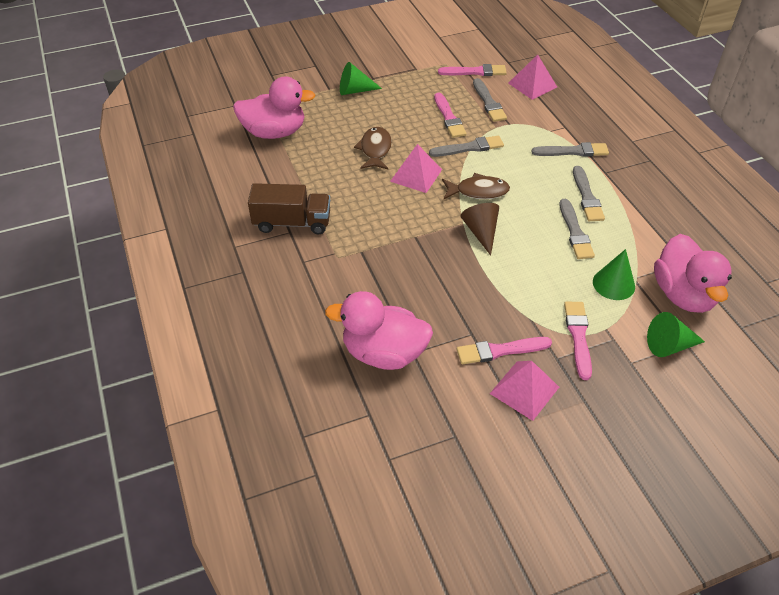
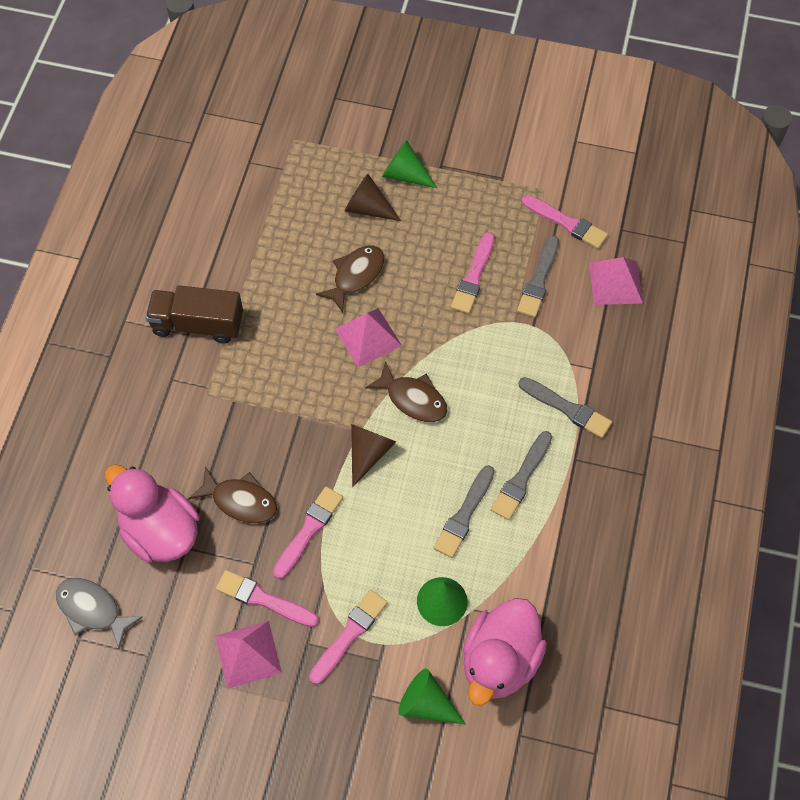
camera: 35 degrees right, 15 degrees up
pink duck [233,76,316,139] -> none
brown truck [248,183,330,235] -> brown truck turned 150 degrees clockwise [145,285,243,344]
grey brush [429,136,504,157] -> none
none -> grey fish [56,578,143,649]
none -> brown fish [189,467,277,523]
none -> pink brush [273,487,343,579]
none -> brown cone [345,174,401,221]

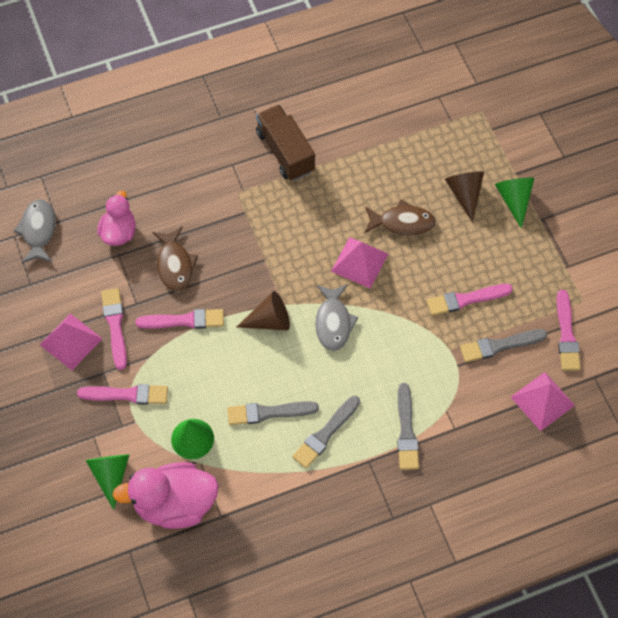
camera: 55 degrees right, 0 degrees up
pink duck [105,464,199,563] -> pink duck [98,190,136,246], size x0.62
brown fish [365,361,448,422] -> grey fish [315,284,358,351]
grey brush [491,431,552,520] -> grey brush turned 45 degrees counterclockwise [292,396,360,468]

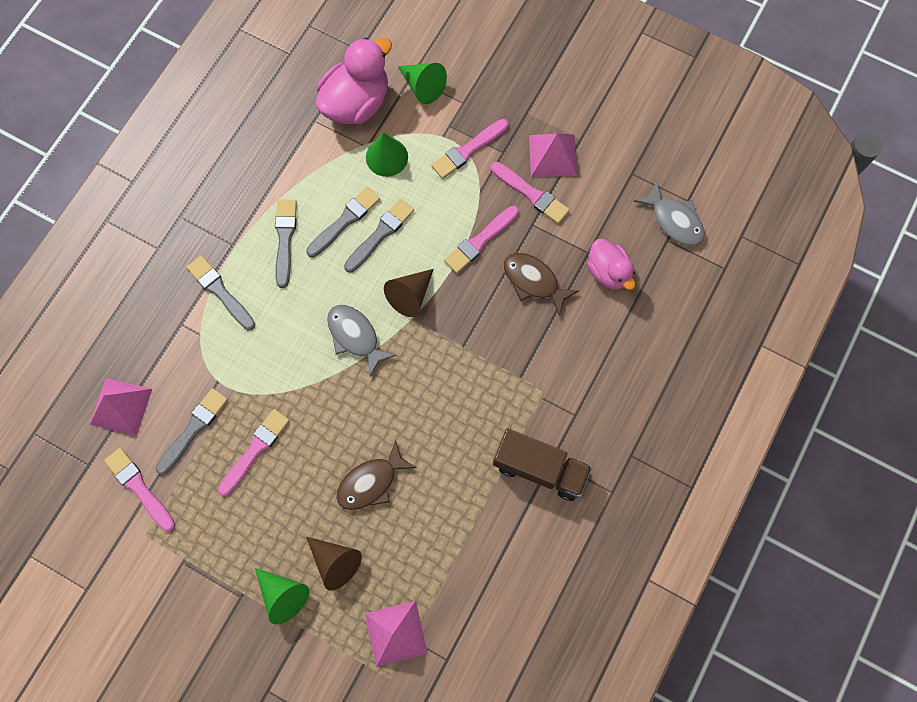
camera: 140 degrees right, 10 degrees up
pink pyramid [331,237,388,289] -> pink pyramid moved to [365,601,428,667]
none -> grey brush [344,198,414,273]

